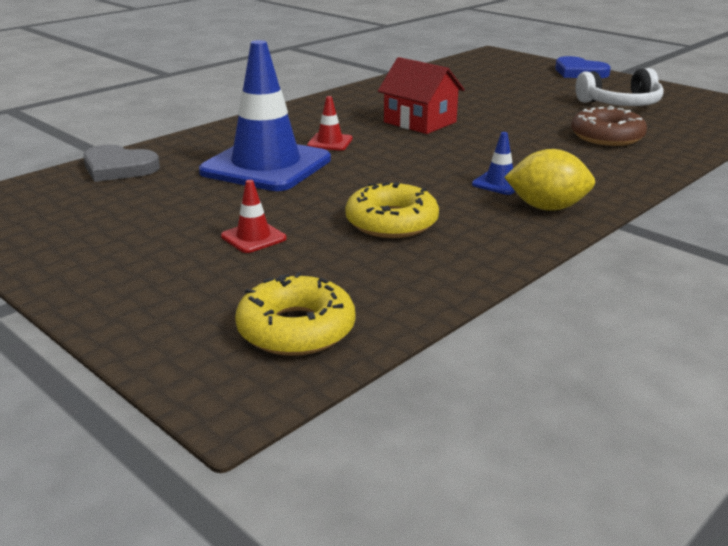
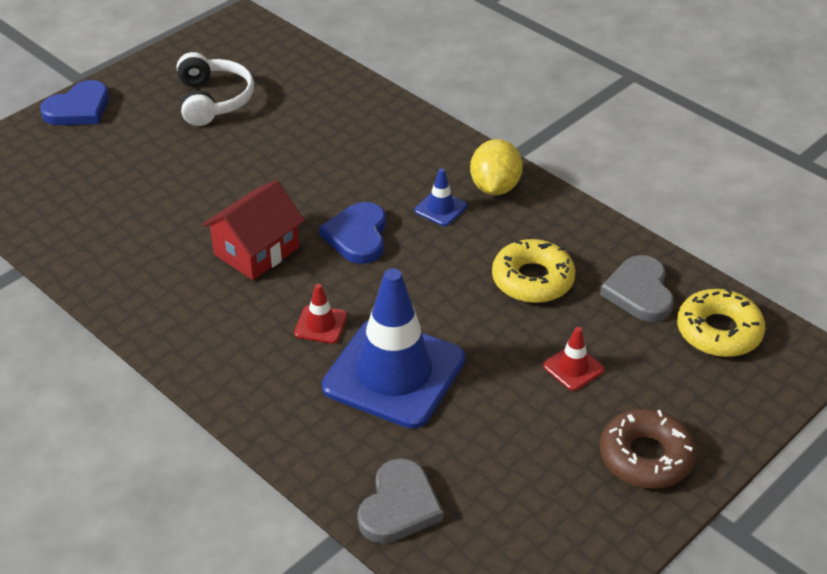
camera: 90 degrees left, 15 degrees up
brown donut [571,106,647,146] -> brown donut moved to [600,409,696,488]
none -> blue heart [319,202,386,264]
none -> grey heart [600,255,674,322]

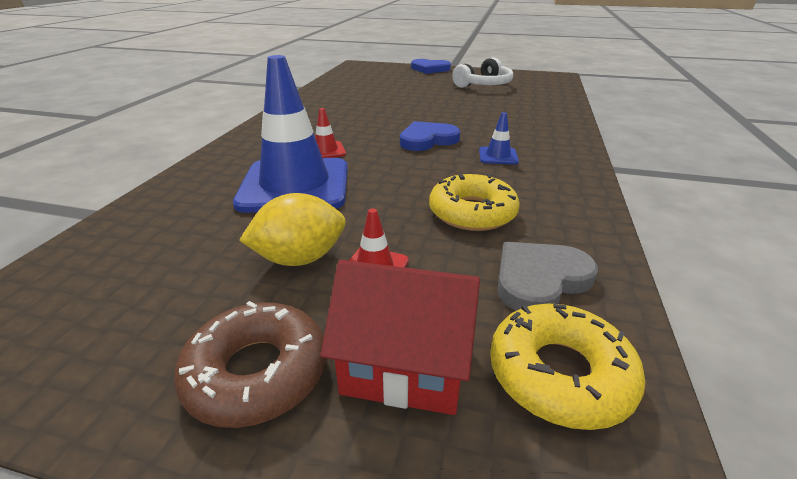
camera: 60 degrees right, 10 degrees down
red house [202,180,305,280] -> red house moved to [321,260,480,415]
grey heart [357,458,443,544] -> none
yellow lemon [470,139,523,195] -> yellow lemon moved to [239,193,346,266]

